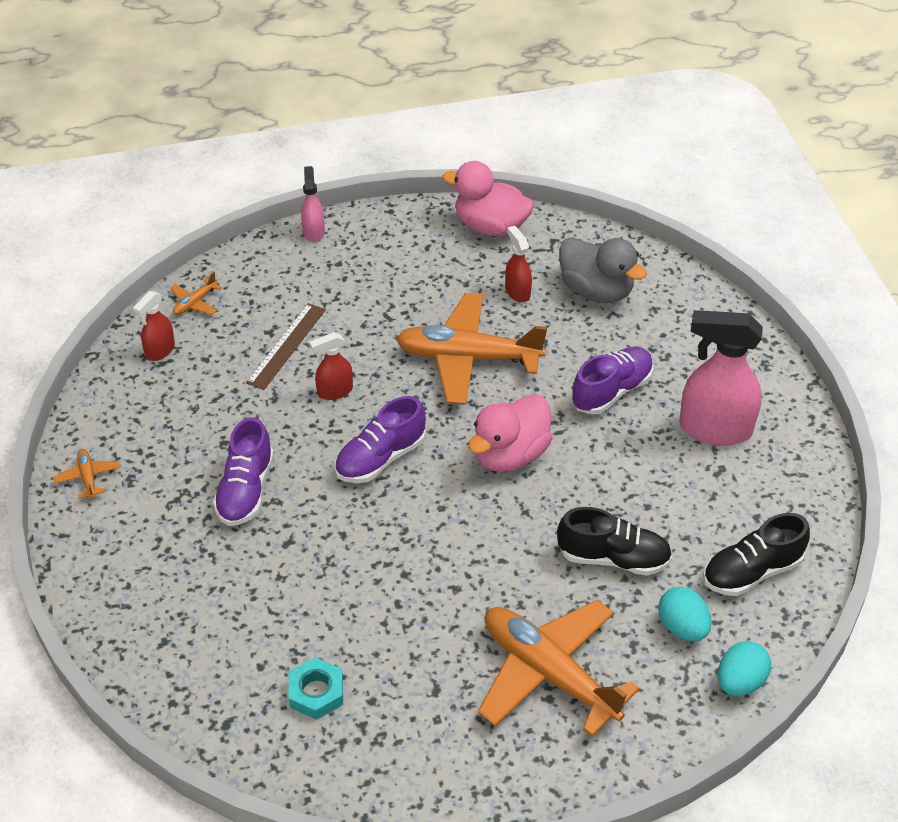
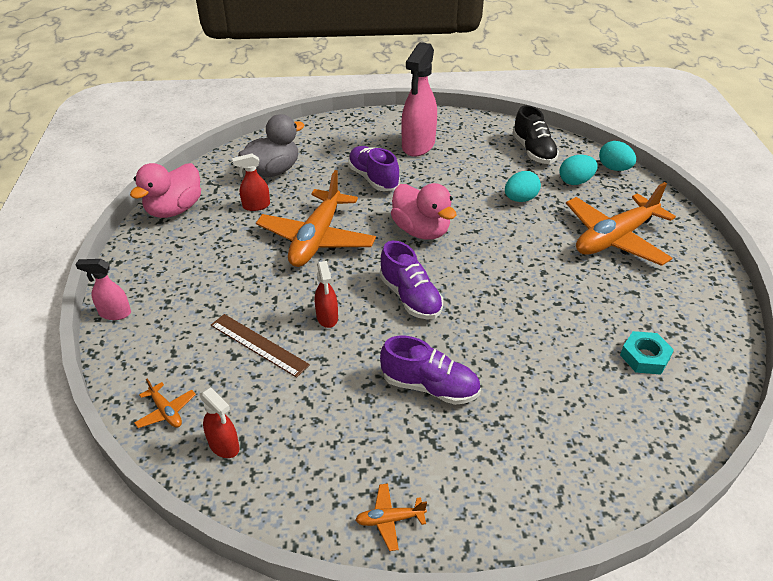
camera: 80 degrees left, 5 degrees down
black shoe [557,507,672,576] -> turquoise egg [505,171,541,202]

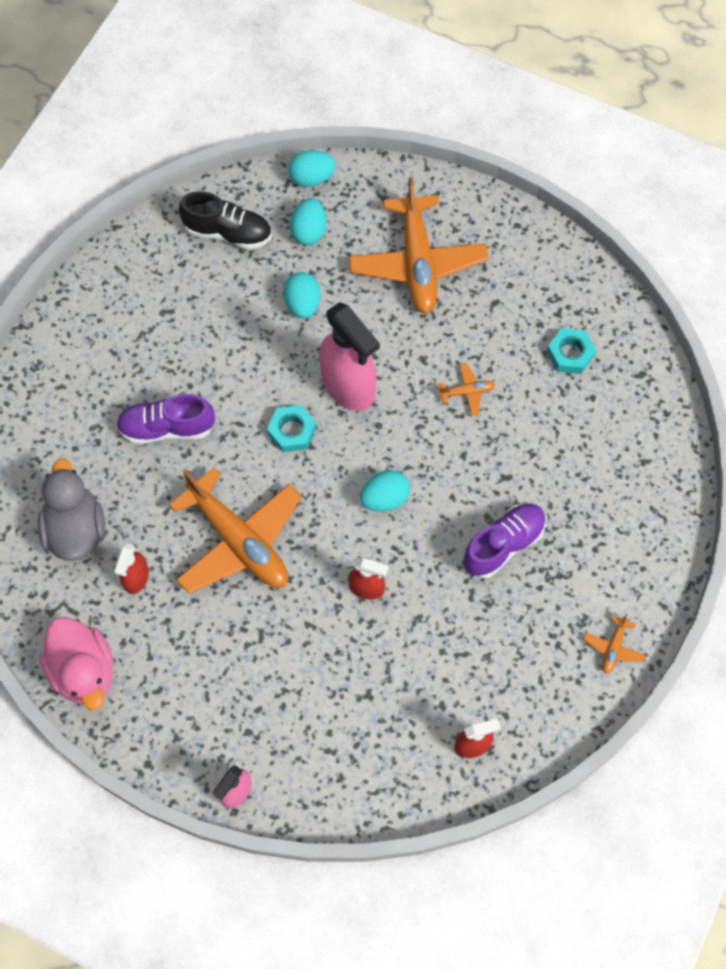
camera: 60 degrees left, 25 degrees up
orange plane [134,379,196,428] -> orange plane moved to [438,363,495,416]
brown ruler [211,314,310,378] -> none
purple shoe [380,241,443,320] -> turquoise egg [360,470,410,512]
pink duck [391,183,457,240] -> turquoise nut [267,405,316,452]
pink spray bottle [401,42,437,157] -> pink spray bottle moved to [319,302,380,411]

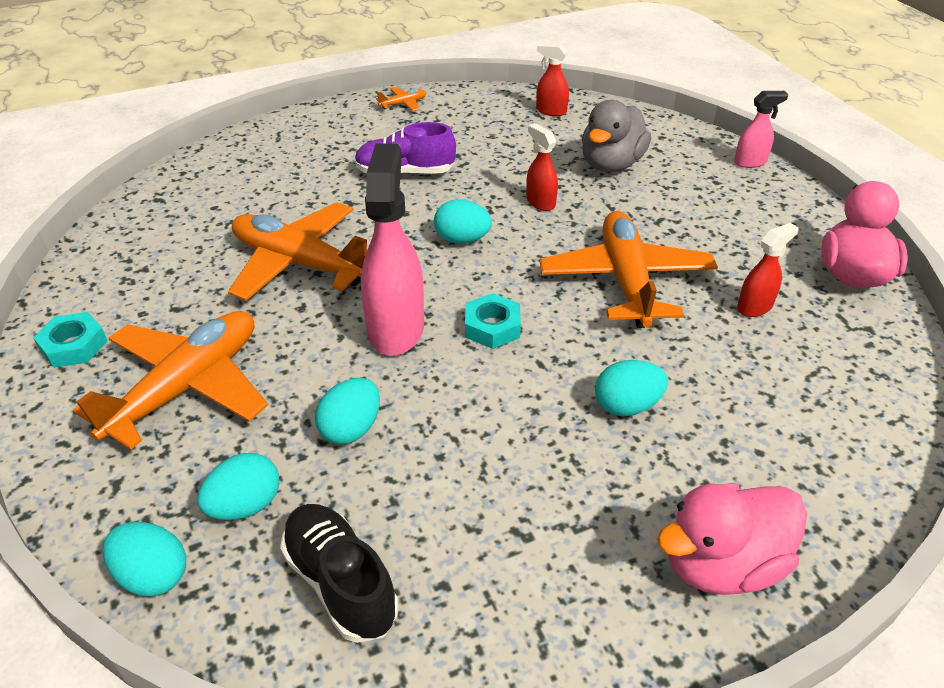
camera: 140 degrees left, 25 degrees down
grey duck [38,458,105,561] -> grey duck moved to [582,100,651,172]
purple shoe [116,394,215,444] -> turquoise egg [595,360,668,416]
orange plane [438,363,495,416] -> orange plane [228,202,368,301], size x2.46
turquoise nut [547,328,596,374] -> turquoise nut moved to [33,312,108,368]
none -> pink duck [657,483,807,595]

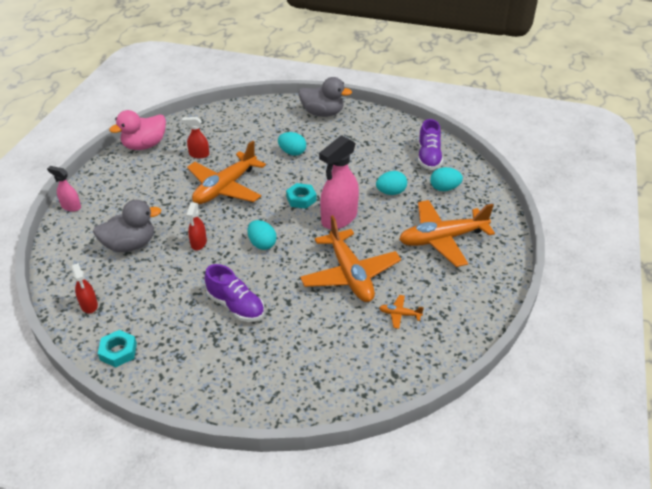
camera: 140 degrees left, 0 degrees up
turquoise nut [33,312,108,368] -> turquoise nut moved to [98,330,137,367]
turquoise egg [103,522,186,596] -> none
black shoe [280,504,398,643] -> purple shoe [418,119,443,170]
orange plane [376,87,426,111] -> orange plane moved to [379,295,424,329]
pink duck [657,483,807,595] -> grey duck [299,77,352,117]

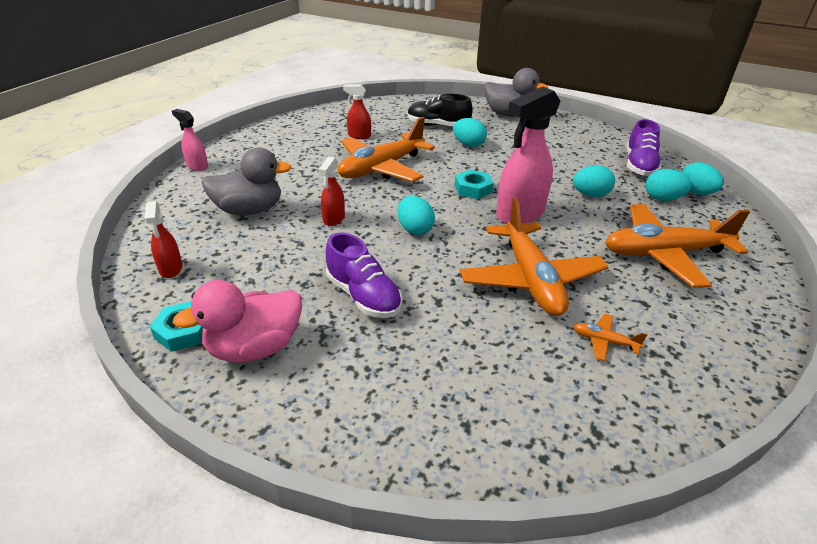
camera: 10 degrees right, 5 degrees down
pink duck [109,110,166,150] -> pink duck moved to [172,280,302,363]
none -> black shoe [408,93,473,126]
none -> turquoise egg [682,162,724,195]

